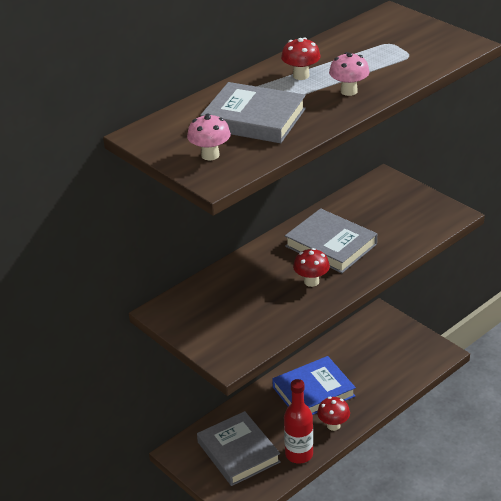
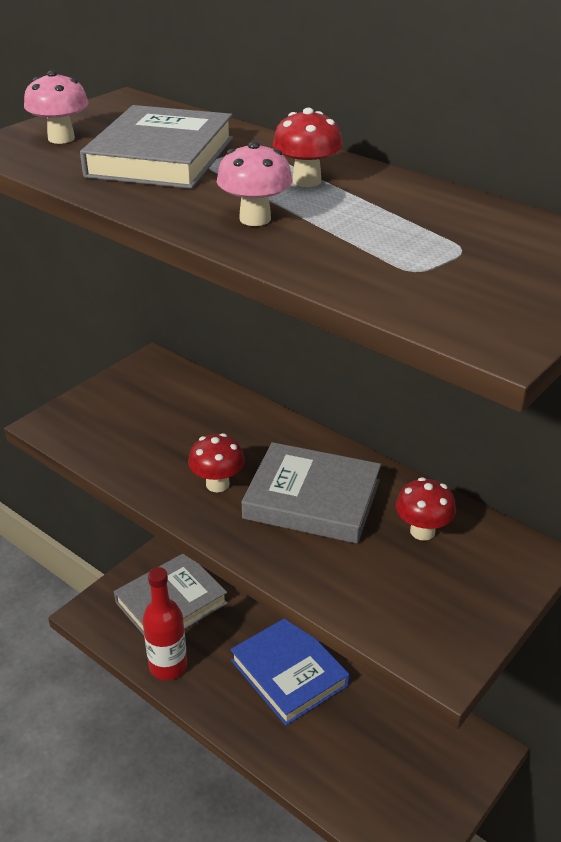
camera: 80 degrees right, 0 degrees up
grey book [285,208,377,273] -> grey book turned 75 degrees clockwise [241,442,381,544]
red mushroom [317,397,350,431] -> red mushroom moved to [396,477,456,541]

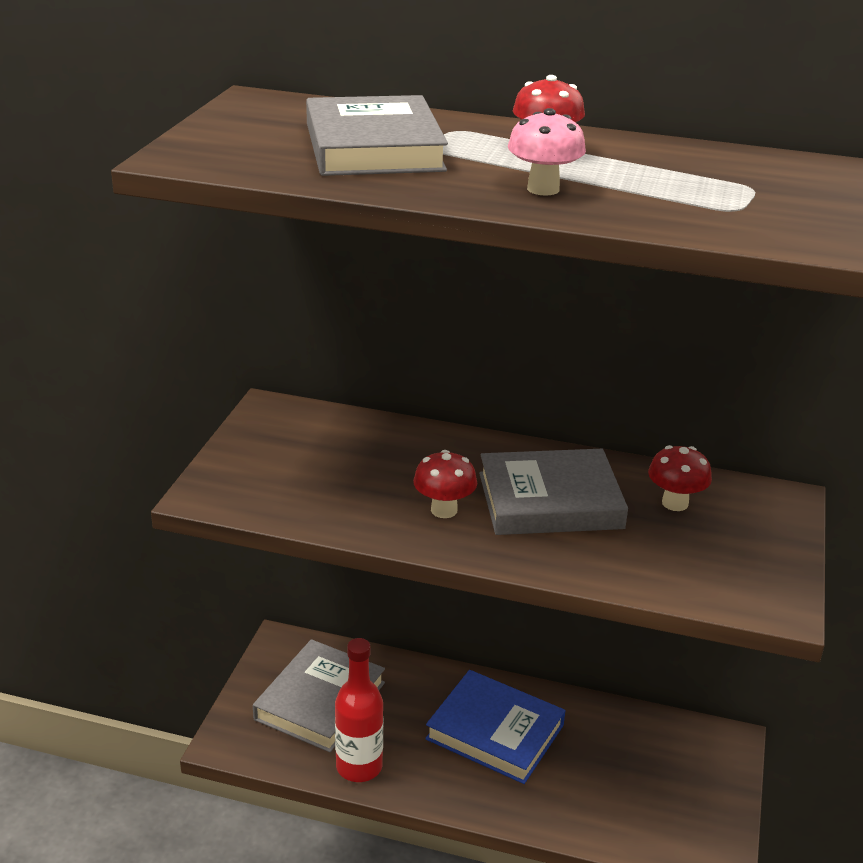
camera: 25 degrees left, 5 degrees down
pink mushroom [24,70,89,144] -> none

